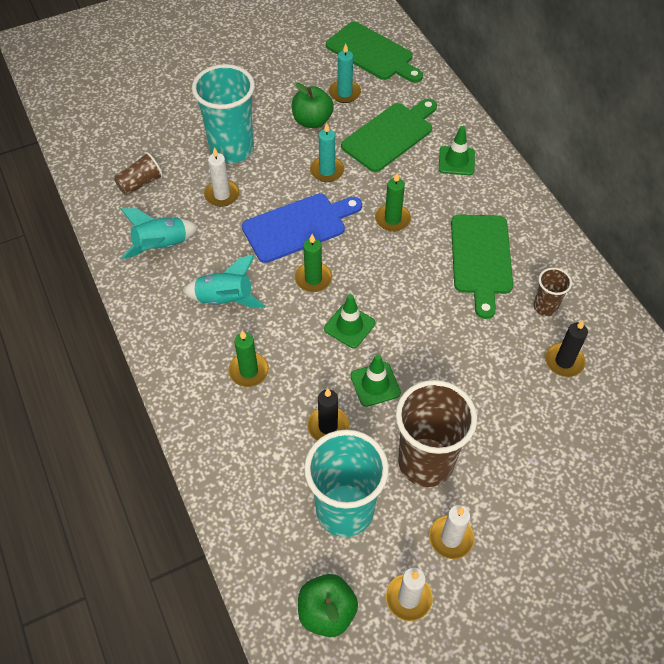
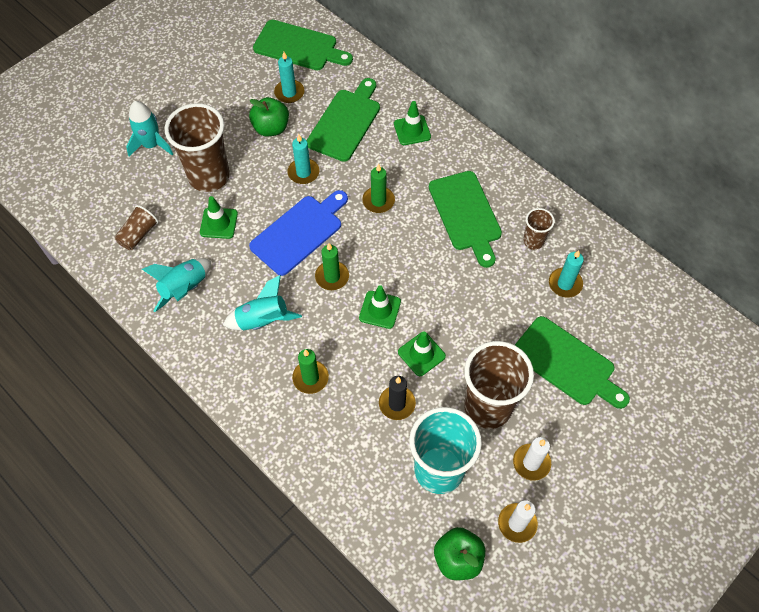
camera: 20 degrees left, 5 degrees up
turquoise cup [192,64,255,163] -> brown cup [165,103,230,192]
white candle [204,147,239,207] -> green traffic cone [200,196,238,239]
black candle [545,320,588,377] -> turquoise candle [549,250,584,298]
none -> turquoise rocket [126,101,173,157]
none -> green cutting board [515,316,630,409]

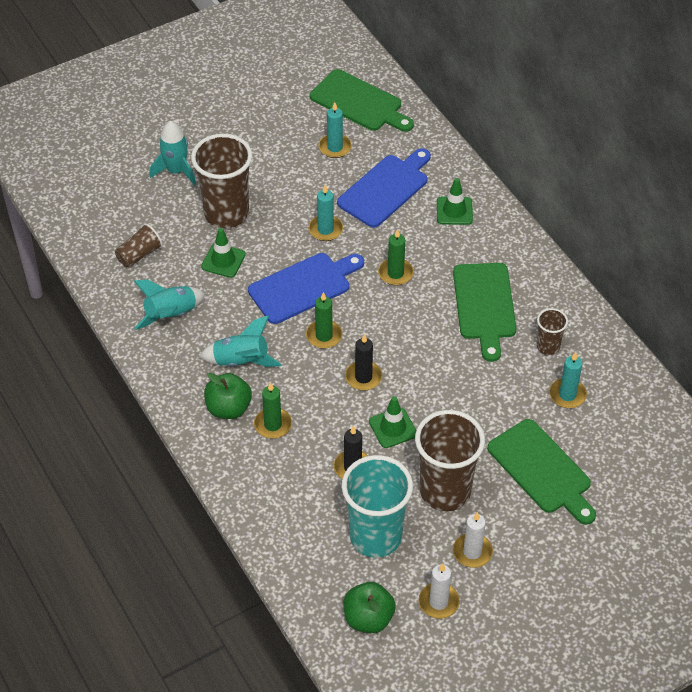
camera: 15 degrees right, 10 degrees down
green apple [249,97,289,136] -> green apple moved to [204,373,252,419]
green cutting board [307,78,380,162] -> blue cutting board [337,148,431,228]
green traffic cone [359,285,401,329] -> black candle [345,334,382,390]

